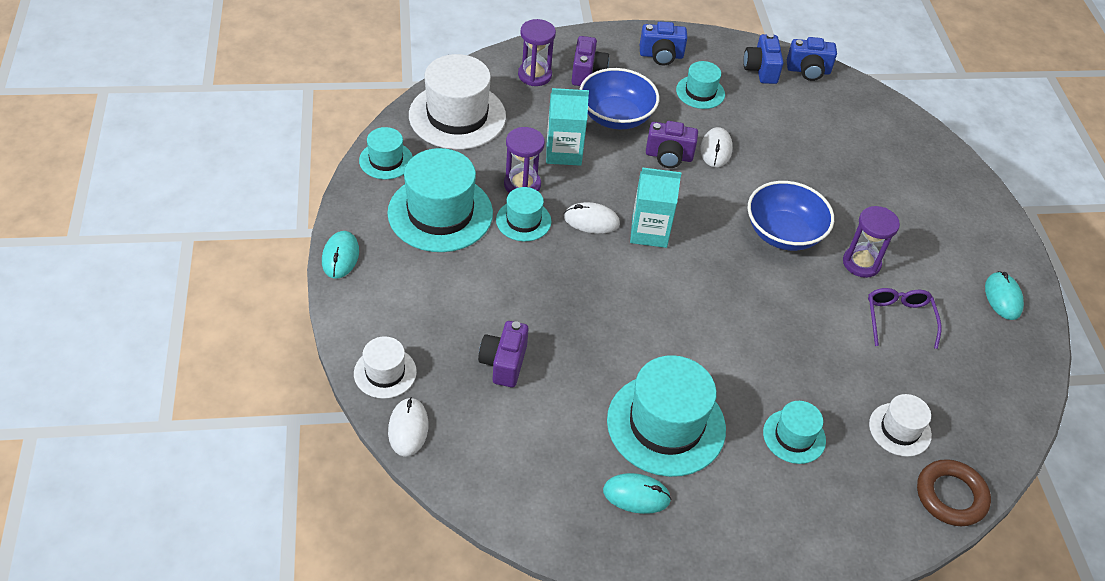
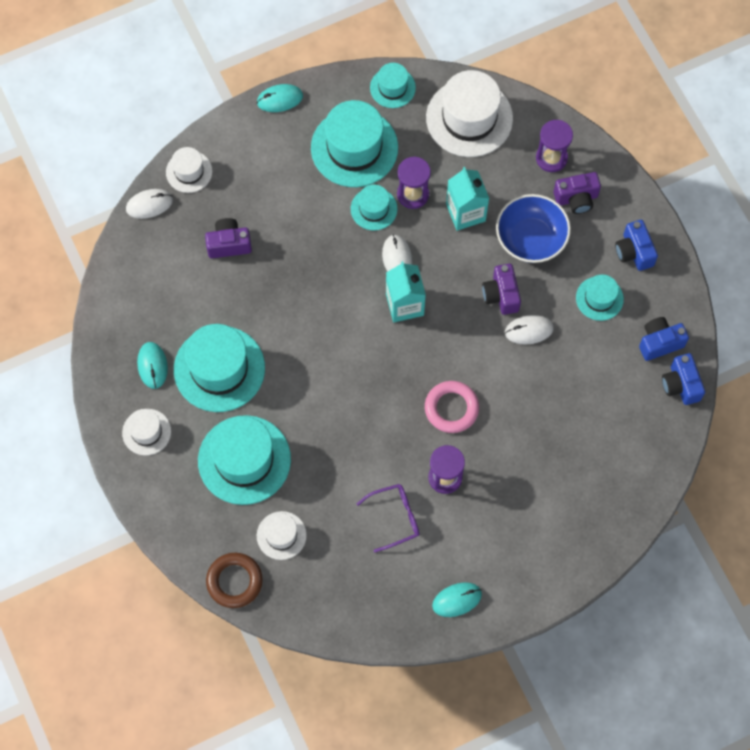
camera: 75 degrees right, 20 degrees up
blue bowl [748,181,834,251] -> pink ring [425,381,479,433]
turquoise hat [763,401,826,464] -> turquoise hat [198,415,291,505], size x1.89
none -> white hat [122,409,171,456]

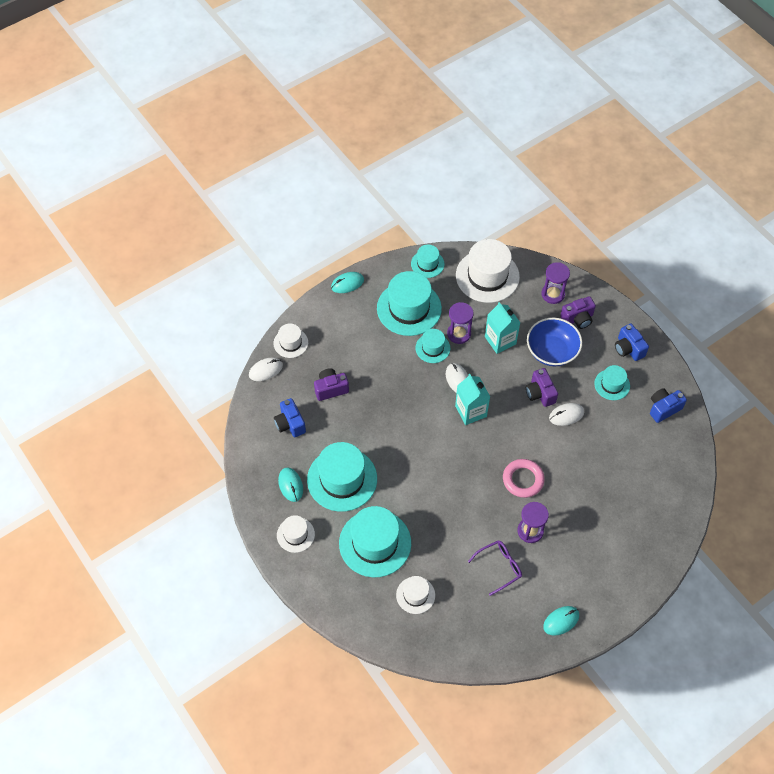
camera: 10 degrees left, 10 degrees down
brown ring [206,553,263,608] -> none
blue camera [662,353,705,405] -> blue camera moved to [274,398,306,437]

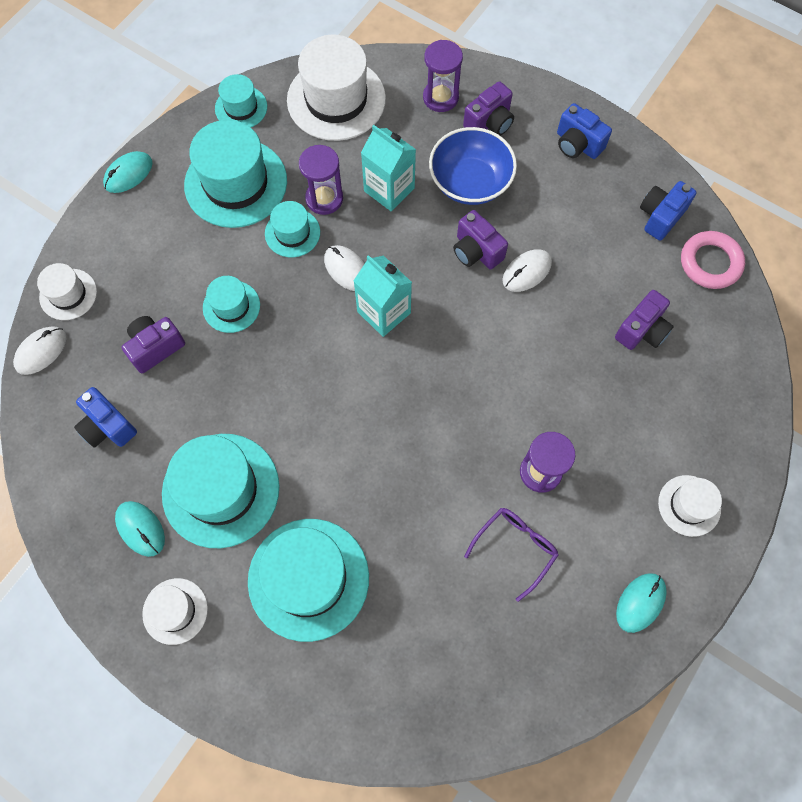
camera: 20 degrees left, 10 degrees up
white hat [396,576,435,614] -> white hat moved to [658,475,722,537]
pink ring [503,459,545,498] -> pink ring moved to [681,231,745,289]
turquoise hat [594,365,630,400] -> turquoise hat moved to [203,276,260,333]
none -> purple camera [615,290,674,350]

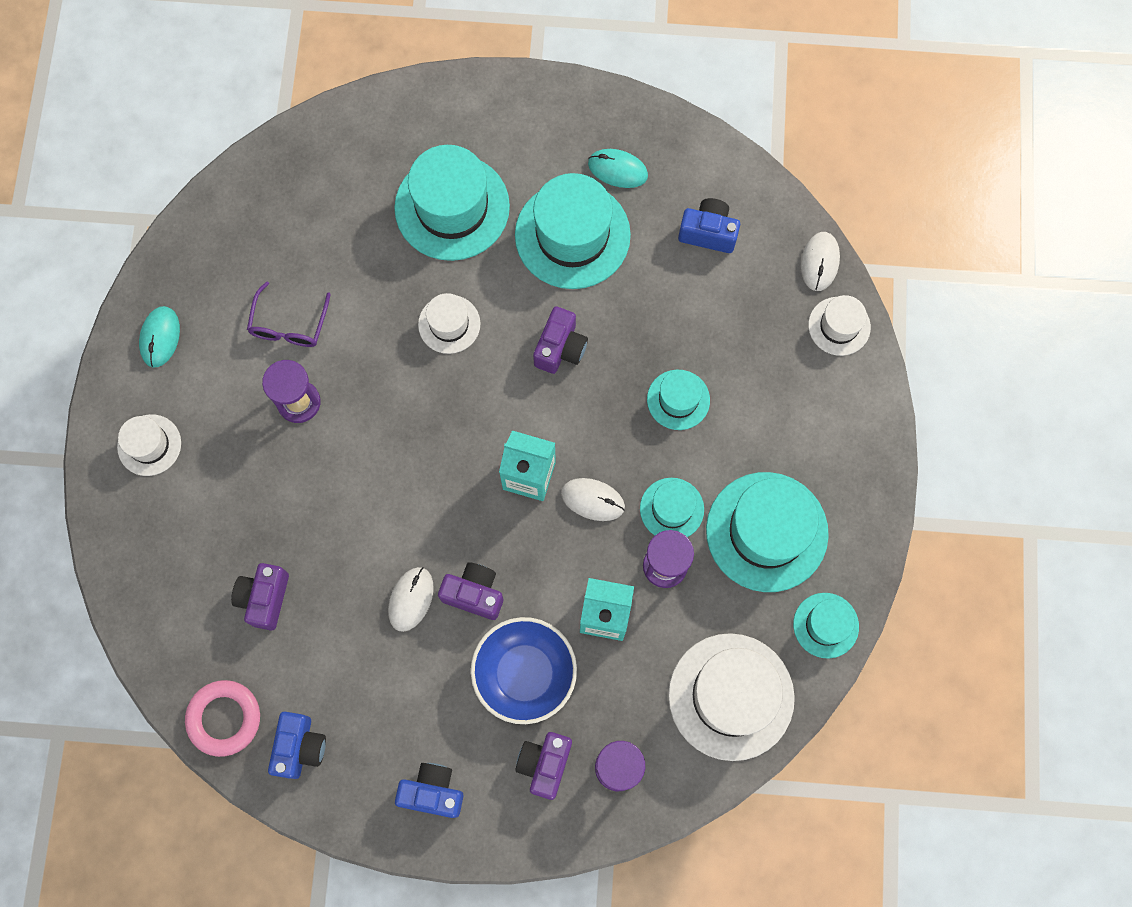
camera: 150 degrees right, 5 degrees up
turquoise mouse [103,151,153,193] -> none
purple camera [121,316,185,373] -> purple camera moved to [533,306,588,374]
white hat [142,578,208,645] -> white hat moved to [418,293,480,354]

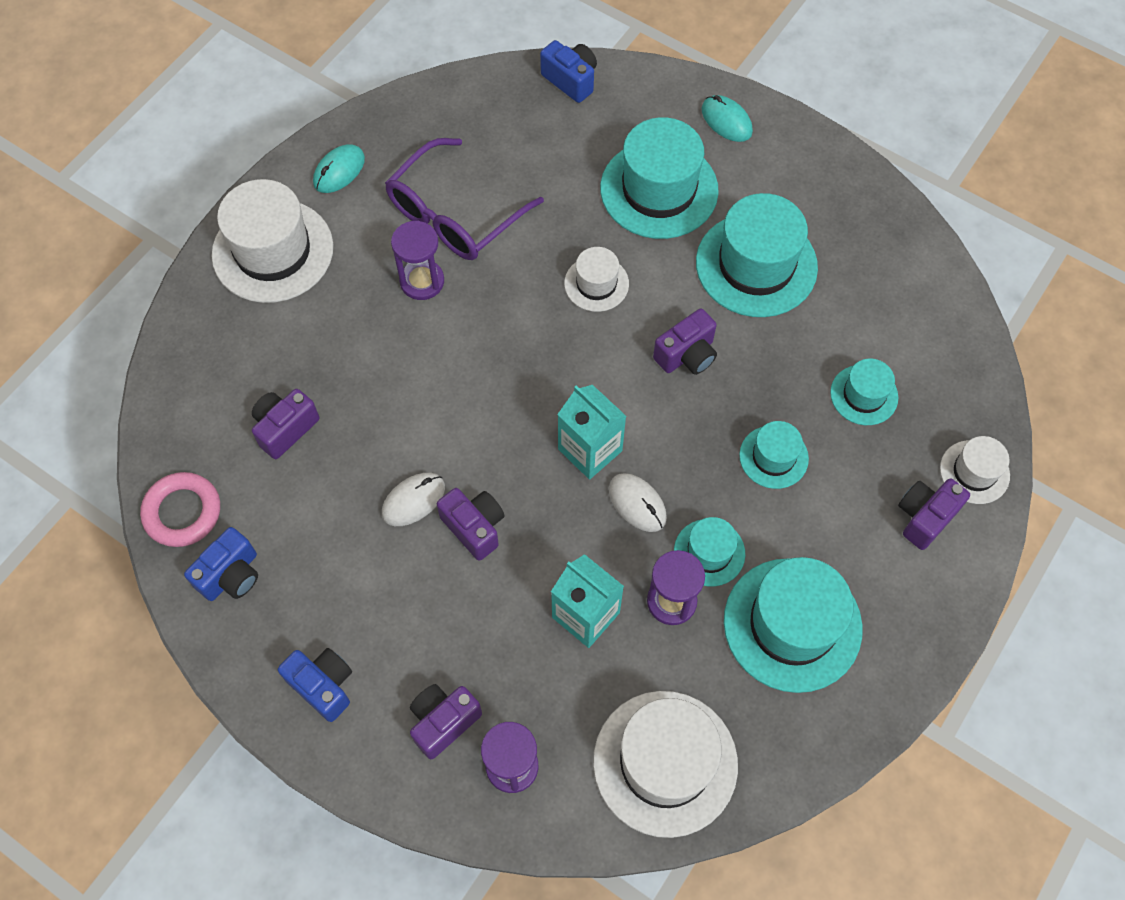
camera: 30 degrees right, 10 degrees down
white hat [117,414,181,476] -> white hat [212,179,333,303], size x1.89
purple glasses [247,281,331,347] -> purple glasses [385,138,544,260], size x1.72
blue bowl [471,617,577,724] -> none
turquoise mouse [588,149,648,188] -> turquoise mouse moved to [702,95,753,142]
blue camera [678,198,740,253] -> blue camera moved to [540,40,597,103]
turquoise hat [793,593,859,658] -> turquoise hat moved to [830,359,898,425]
white mouse [801,232,840,291] -> none
none -> purple camera [898,478,970,550]

